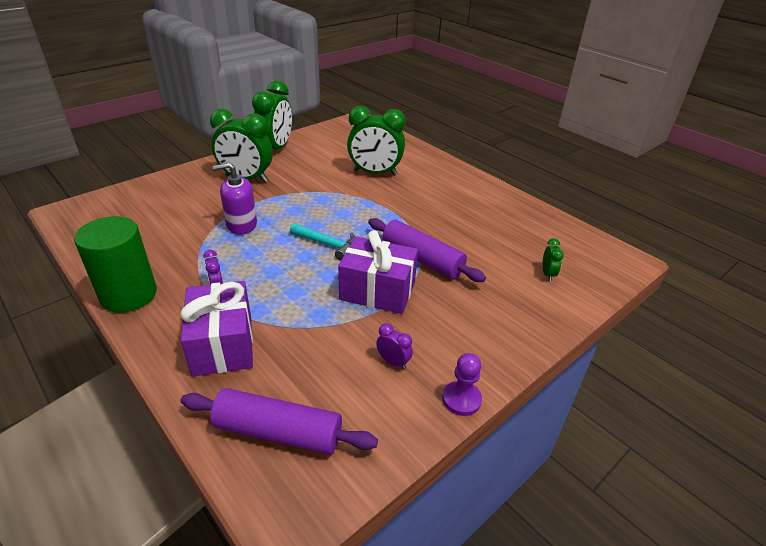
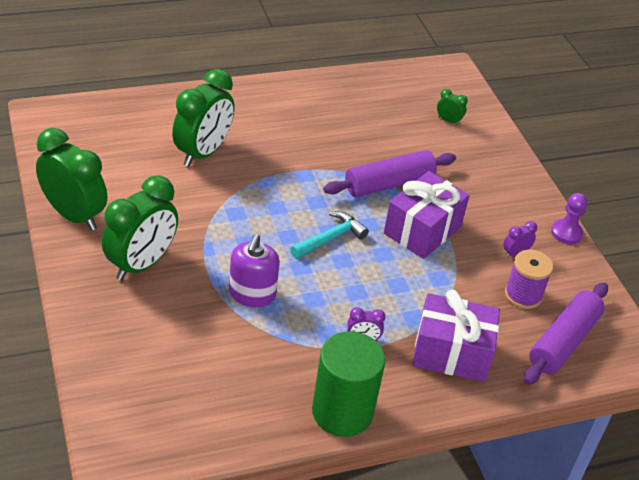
camera: 70 degrees left, 5 degrees up
none -> purple spool [505,250,553,309]

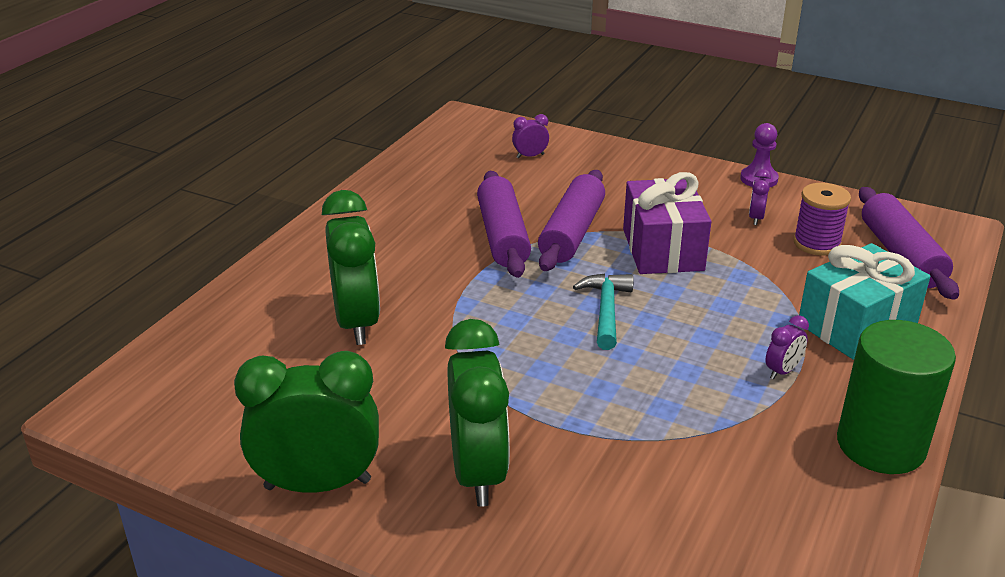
camera: 40 degrees left, 10 degrees down
purple soap dispenser [229,234,280,307] -> none
purple gift [412,290,500,382] -> turquoise gift [799,243,930,360]
green clock [437,89,468,125] -> purple clock [512,114,549,158]
none -> purple rolling pin [477,171,531,278]

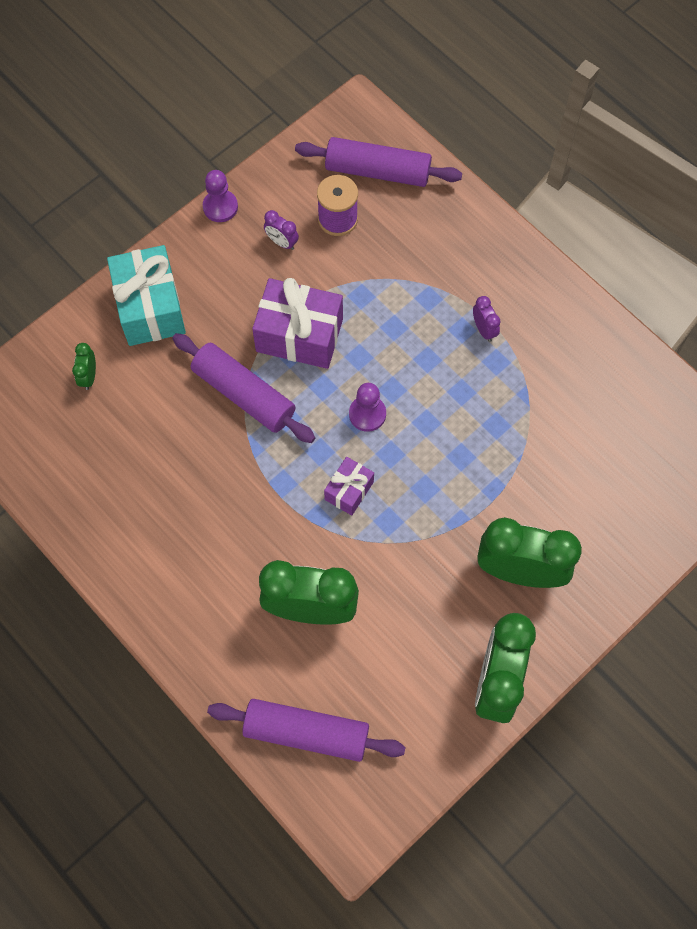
camera: 70 degrees left, 35 degrees up
purple rolling pin [477,171,531,278] -> purple rolling pin moved to [207,699,405,762]
purple clock [512,114,549,158] -> green clock [72,343,96,390]
turquoise hammer [573,274,634,350] -> purple pawn [349,383,386,432]
turquoise gift [799,243,930,360] -> turquoise gift moved to [107,245,186,346]
green cylinder [837,320,956,474] -> none
none -> purple gift [324,457,374,515]

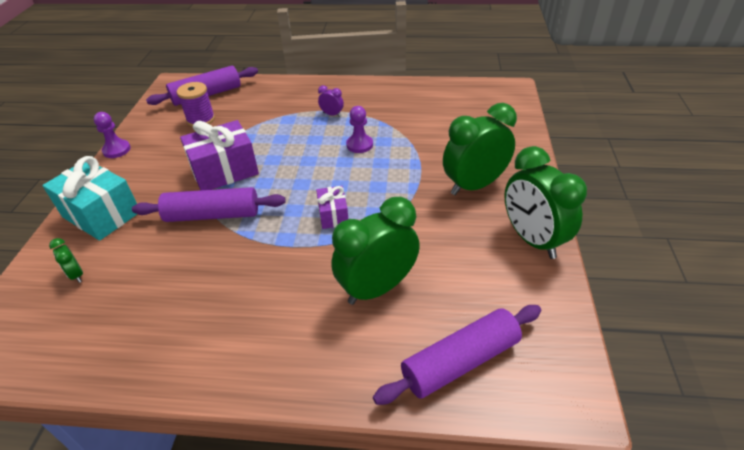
camera: 40 degrees left, 25 degrees down
purple clock [264,210,299,250] -> none
purple pawn [349,383,386,432] -> purple pawn moved to [346,106,373,153]

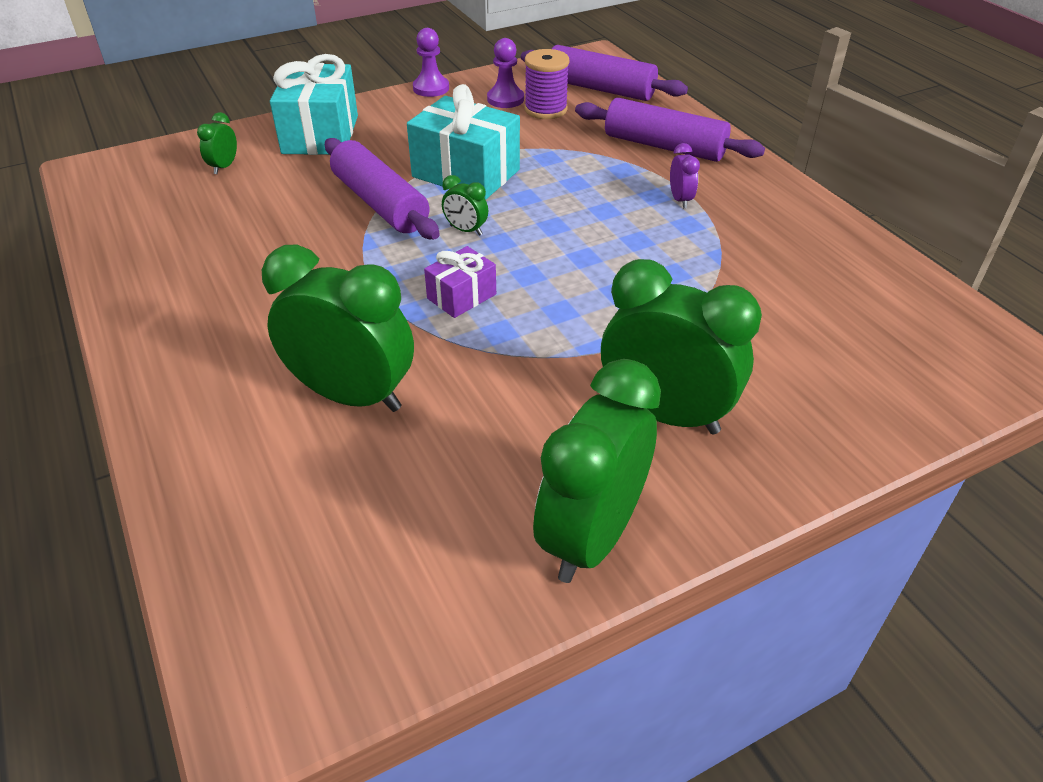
camera: 55 degrees right, 0 degrees up
purple gift [180,120,259,190] -> turquoise gift [407,84,520,200]
purple pawn [346,106,373,153] -> purple pawn moved to [487,38,524,108]
purple rolling pin [373,305,541,405] -> purple rolling pin moved to [575,98,765,162]
none -> green clock [442,175,488,236]

